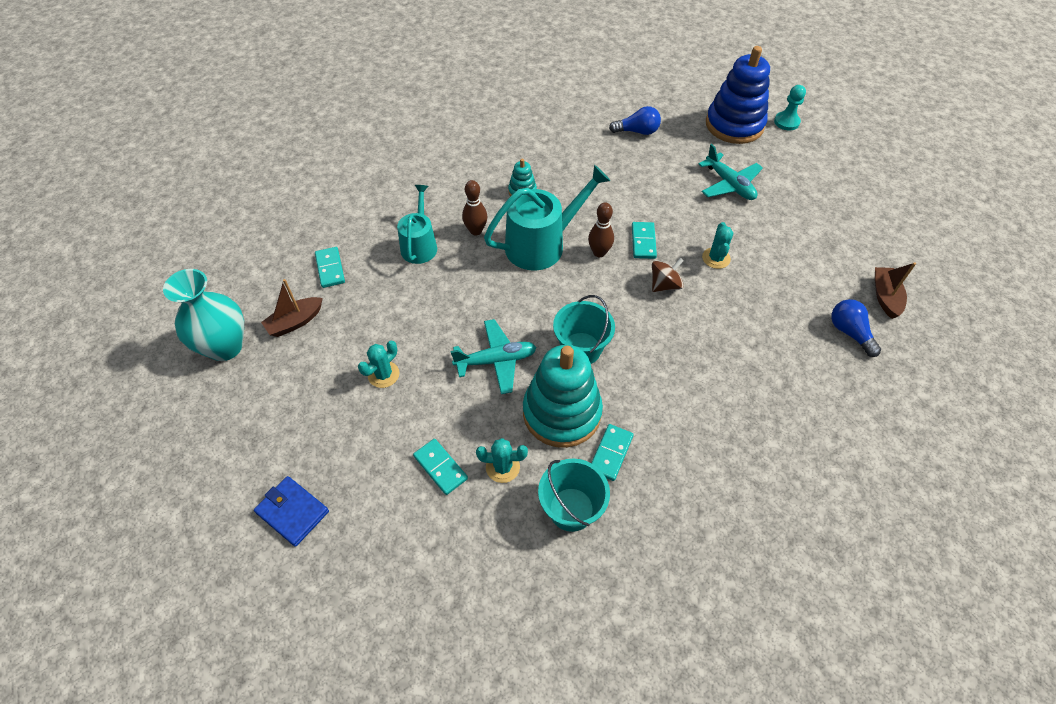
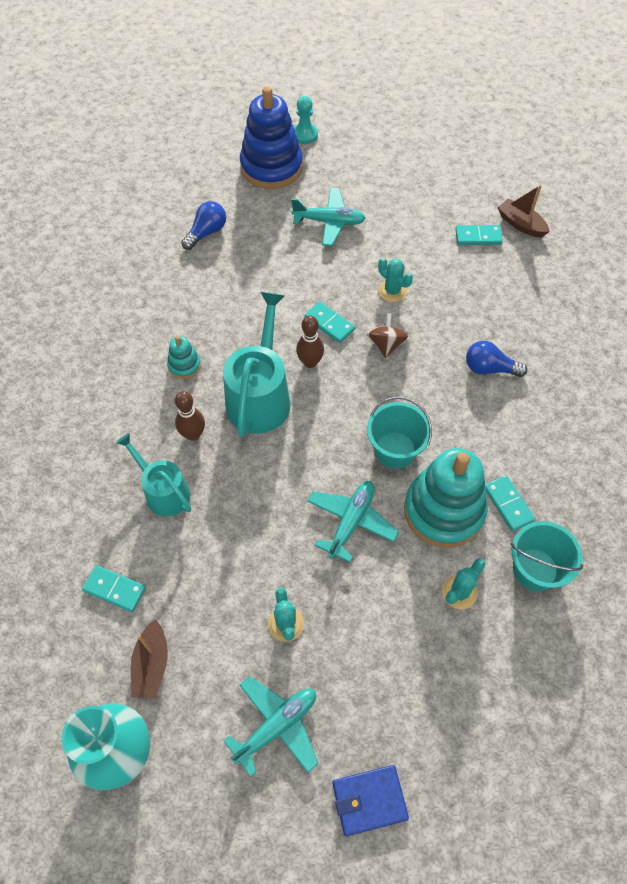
camera: 50 degrees left, 5 degrees up
turquoise domino [413,439,468,495] -> turquoise domino moved to [455,225,503,245]
blue light bulb [831,299,881,357] -> blue light bulb moved to [466,341,527,377]
none -> turquoise plane [223,676,319,777]

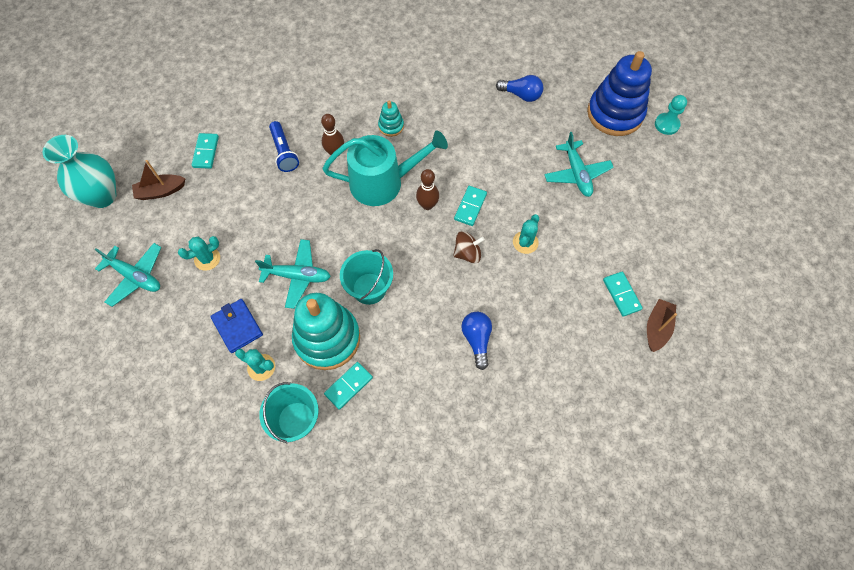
camera: 70 degrees right, 5 degrees up
turquoise watering can [116,433,191,517] -> blue flashlight [269,121,299,172]
blue wallet [332,765,409,836] -> blue wallet moved to [210,299,263,353]

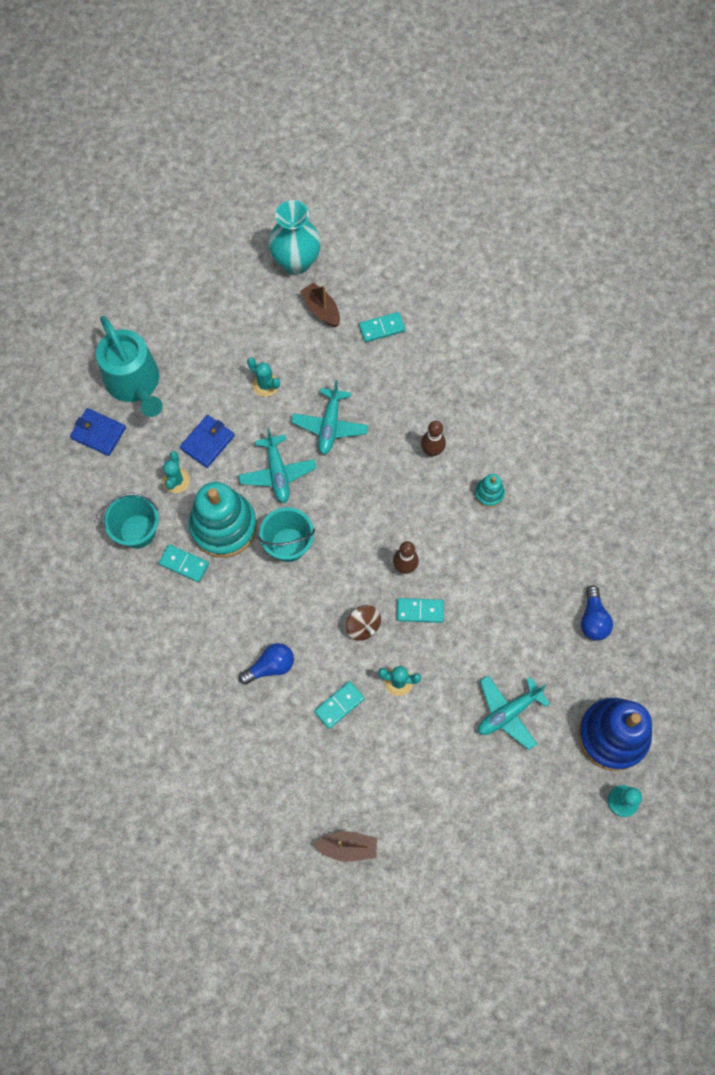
camera: 70 degrees right, 5 degrees up
turquoise plane [94,243,161,307] -> turquoise plane moved to [291,380,368,455]
blue flashlight [269,121,299,172] -> none
turquoise watering can [323,130,448,206] -> turquoise watering can moved to [96,316,163,417]
turquoise domino [603,272,643,317] -> turquoise domino moved to [314,681,365,729]
none -> blue wallet [70,408,126,456]

